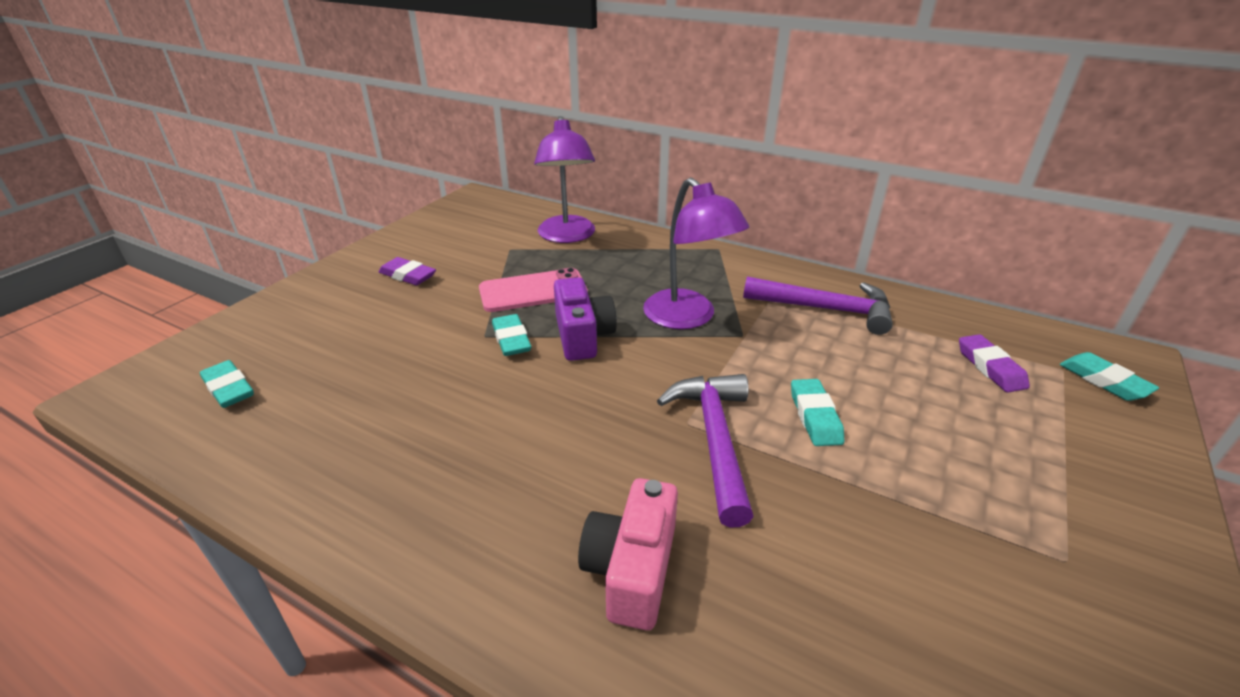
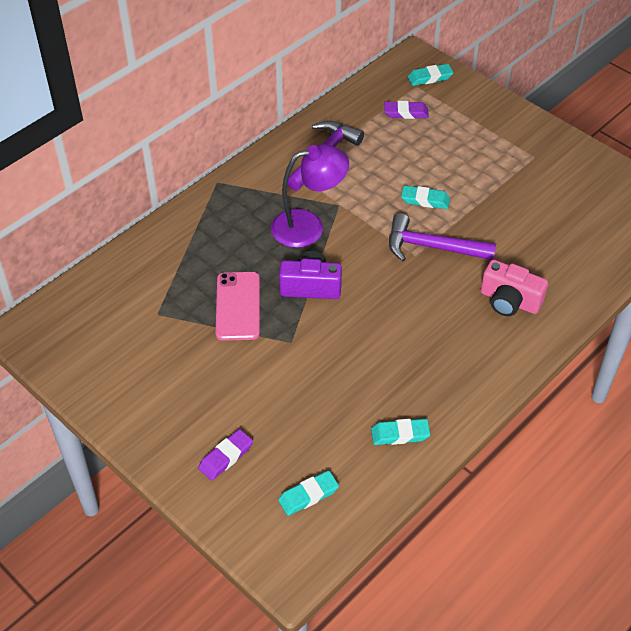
camera: 75 degrees left, 15 degrees up
purple eraser [379,257,436,285] -> purple eraser moved to [198,429,253,481]
turquoise eraser [492,314,531,356] -> turquoise eraser moved to [371,419,430,445]
purple lamp [534,116,595,243] -> none

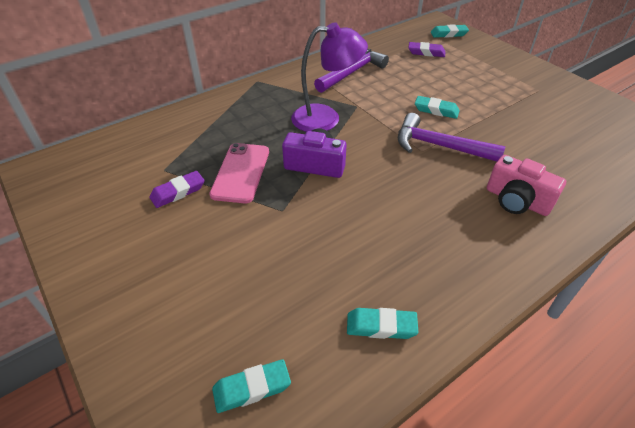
camera: 10 degrees right, 5 degrees down
purple eraser [198,429,253,481] -> purple eraser moved to [150,171,205,208]

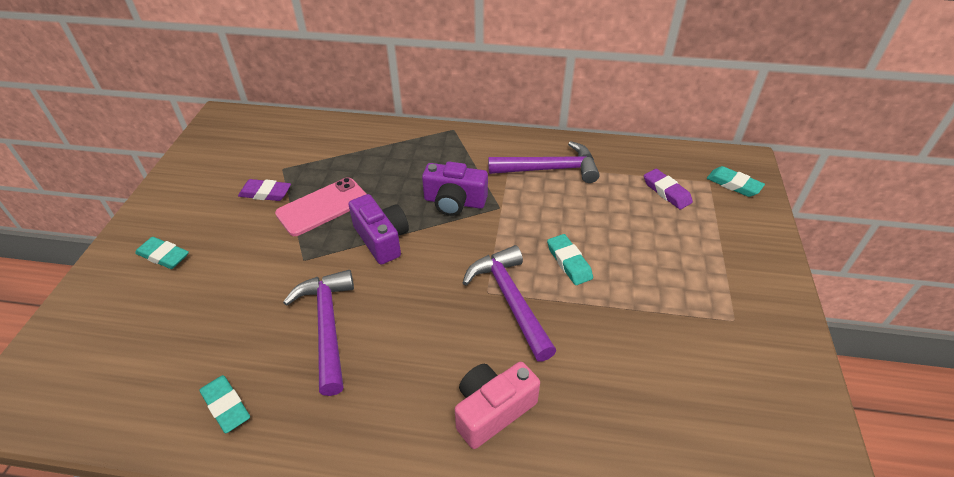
camera: 45 degrees right, 0 degrees up
turquoise eraser [212,359,291,413] -> turquoise eraser moved to [135,237,189,269]
purple lamp [291,22,368,132] -> purple camera [422,162,488,216]
pink camera [487,155,566,216] -> pink camera turned 60 degrees clockwise [455,362,540,449]
none -> purple hammer [283,270,354,396]

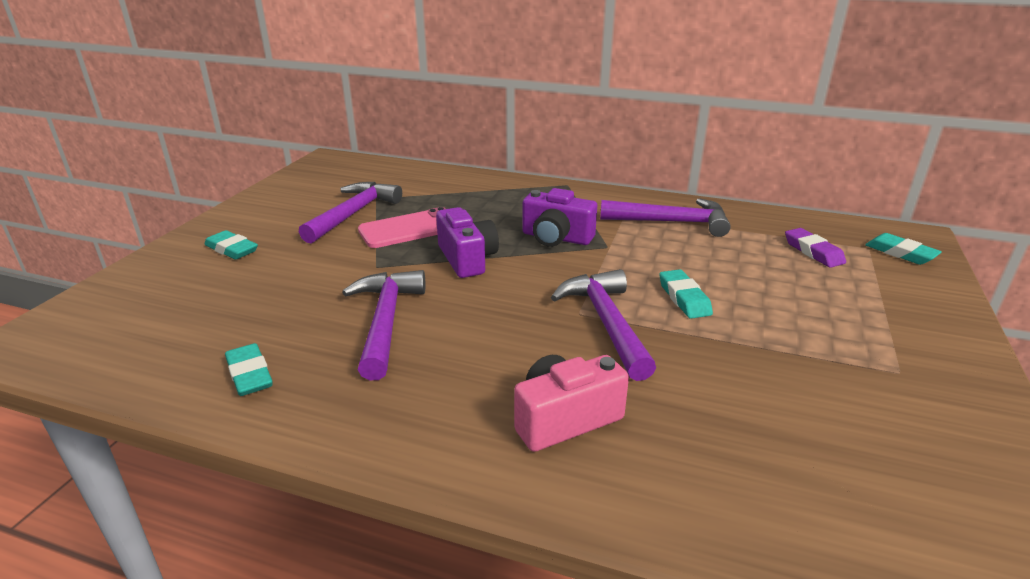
camera: 10 degrees right, 15 degrees down
purple eraser [238,179,291,201] -> purple hammer [299,182,402,244]

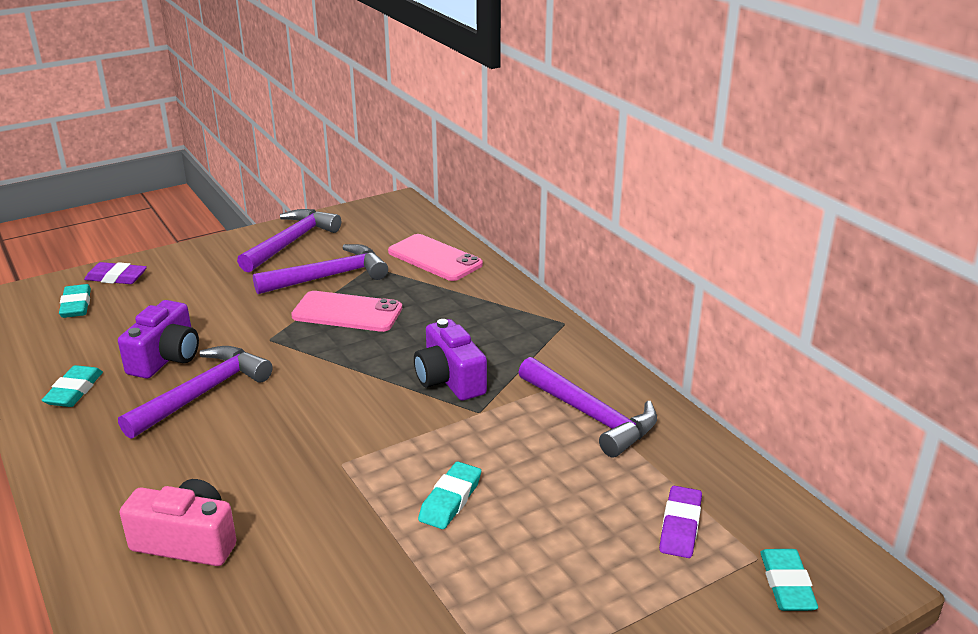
camera: 40 degrees right, 0 degrees up
turquoise eraser [204,230,258,260] -> turquoise eraser moved to [59,284,91,318]
purple camera [436,207,499,278] -> purple camera moved to [118,300,199,379]
purple hammer [551,269,656,381] -> purple hammer moved to [237,209,341,272]
none -> purple eraser [84,262,147,284]
none -> pink phone [388,234,483,281]

